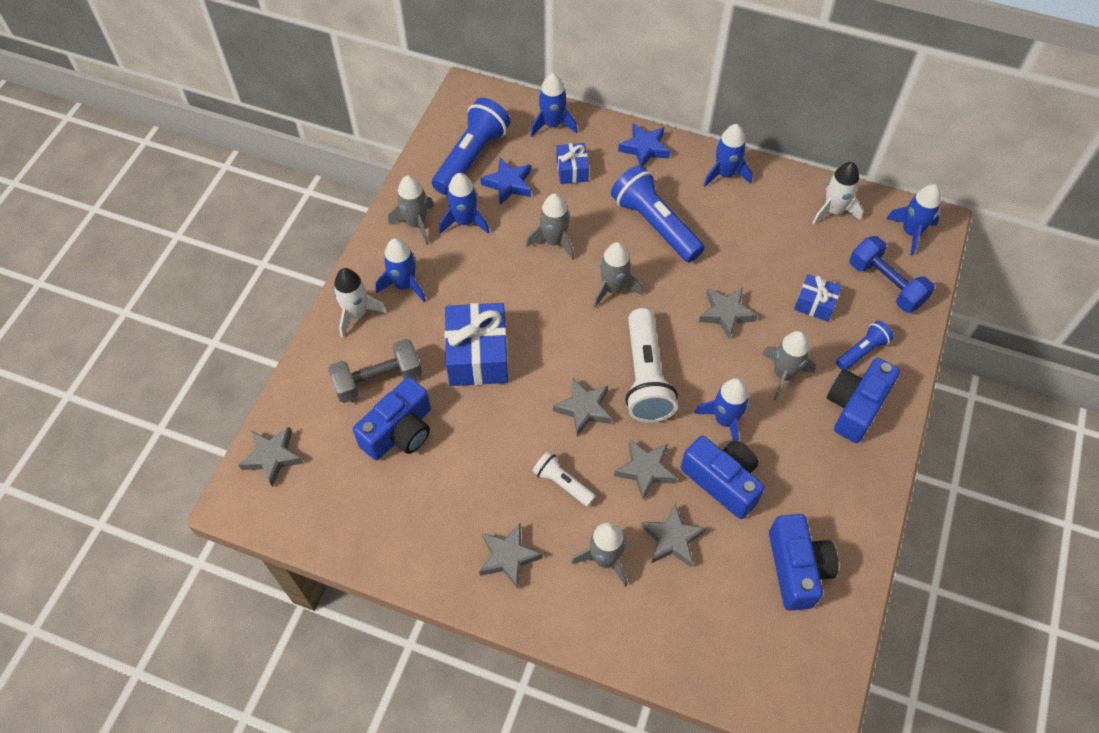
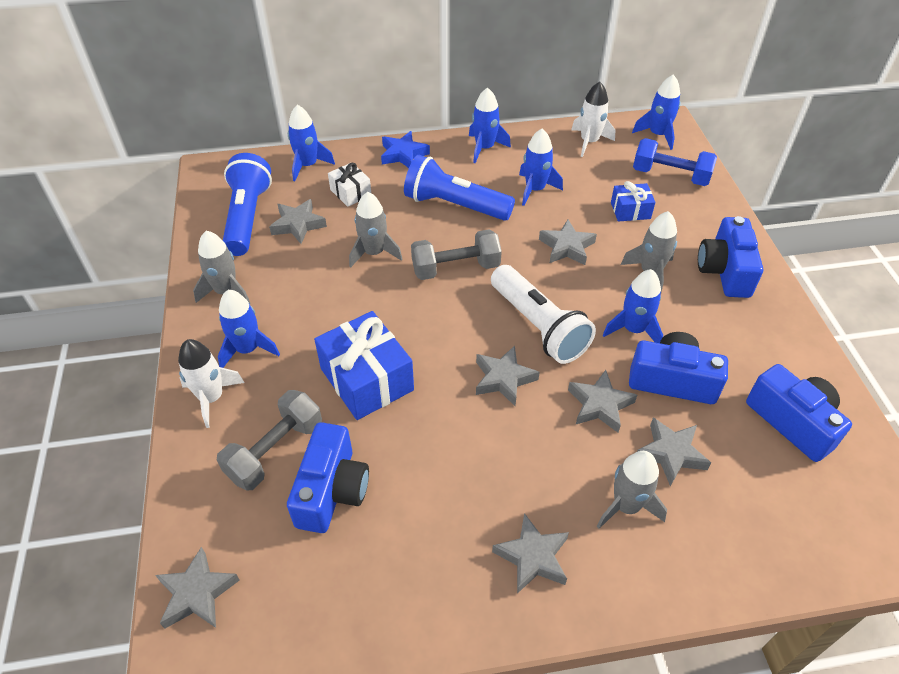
camera: 30 degrees left, 10 degrees down
blue rocket [439,173,489,234] -> blue rocket moved to [519,129,563,206]
blue star [480,158,531,205] -> grey star [269,199,327,244]
white flashlight [533,451,596,507] -> none
blue gift [556,143,589,184] -> white gift [328,162,371,207]
grey rocket [593,242,643,308] -> grey dumbbell [411,229,502,280]
blue flashlight [836,320,894,370] -> none

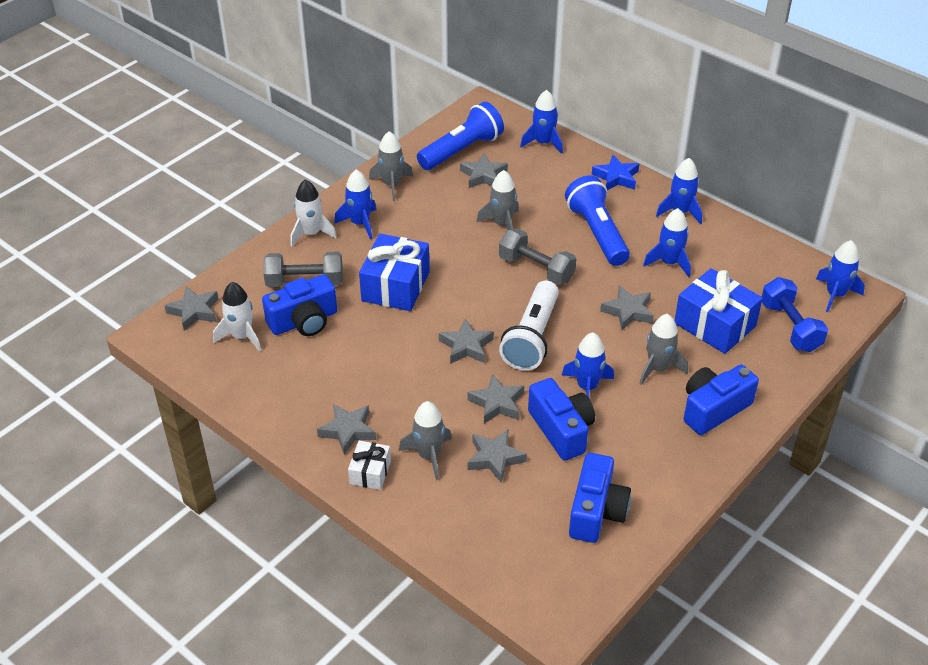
camera: 50 degrees right, 5 degrees down
white gift [328,162,371,207] -> white gift moved to [348,440,391,490]
white rocket [571,81,615,157] -> white rocket moved to [213,282,261,352]
blue gift [611,181,656,222] -> blue gift [675,268,763,354], size x1.84

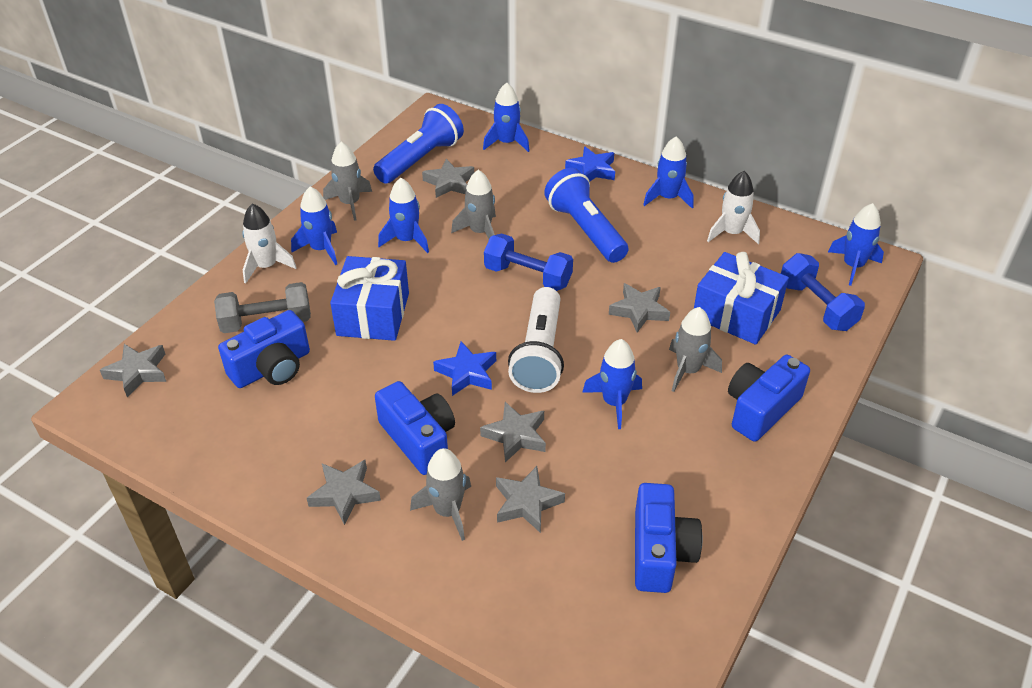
camera: 10 degrees left, 0 degrees up
white rocket [213,282,261,352] -> white rocket moved to [707,171,760,244]
white gift [348,440,391,490] -> none
grey star [439,318,494,364] -> blue star [433,341,496,396]
grey dumbbell [499,228,576,285] -> blue dumbbell [484,233,573,291]
blue camera [528,378,595,461] -> blue camera moved to [375,381,455,475]
blue rocket [643,208,691,277] -> blue rocket moved to [378,178,429,253]

